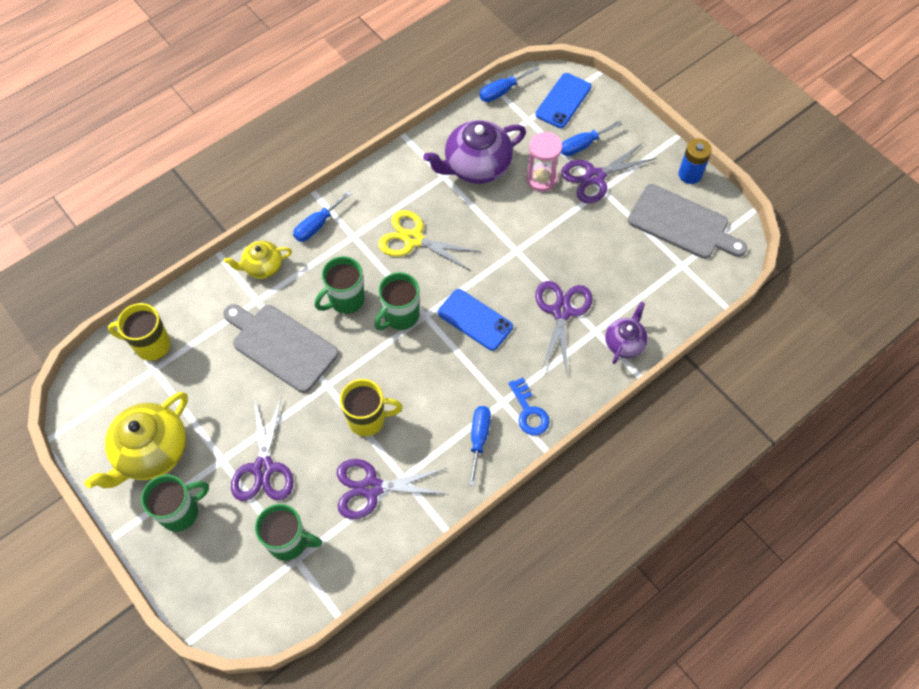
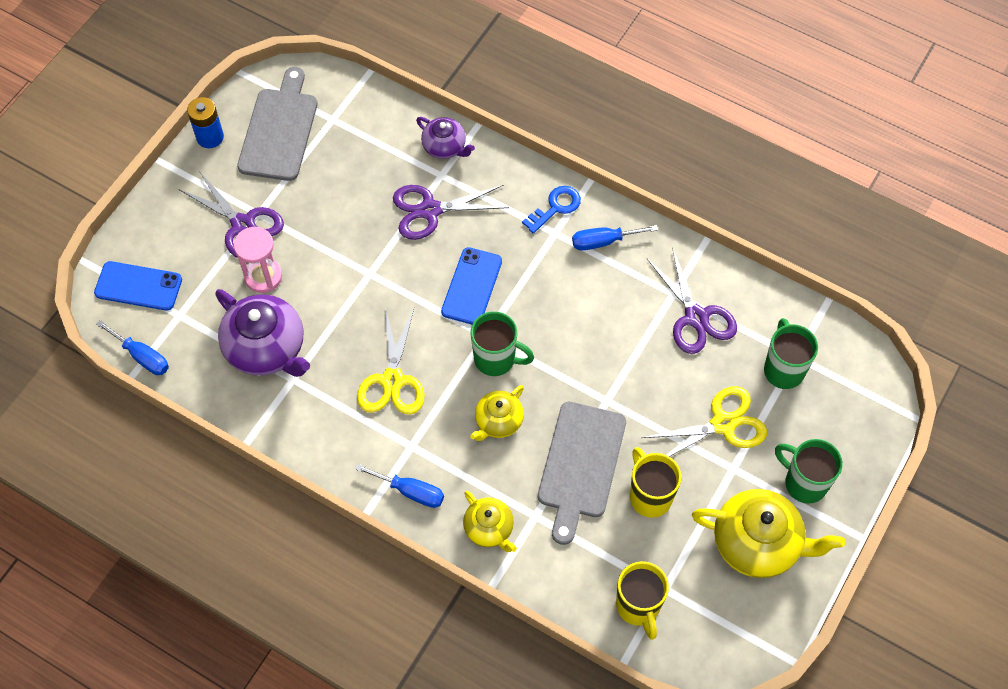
camera: 110 degrees left, 0 degrees up
purple scissors [231,399,294,501] -> yellow scissors [642,386,767,457]
green mug [315,256,365,314] -> yellow teapot [470,385,524,441]
yellow mug [340,379,402,436] -> yellow mug moved to [630,447,682,518]
blue screwdriver [561,121,622,156] -> none
purple teapot [605,302,648,364] -> purple teapot turned 150 degrees counterclockwise [416,117,475,159]

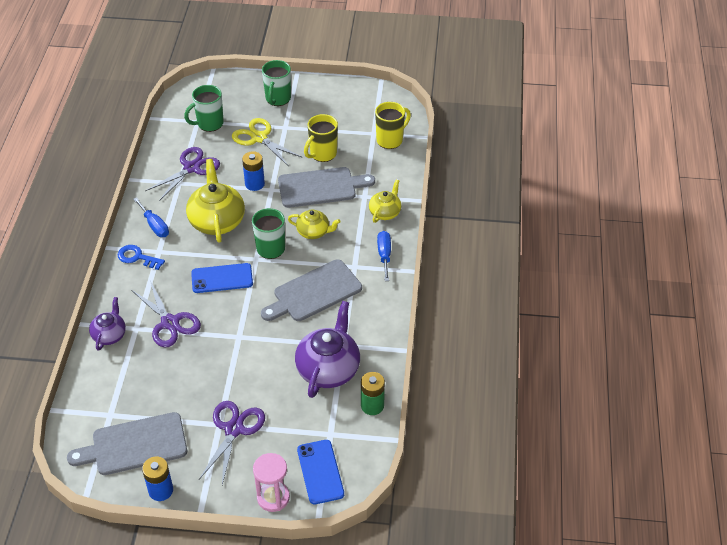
camera: 115 degrees left, 15 degrees down
blue screwdriver [96,320,169,375] -> none
pink hourglass [234,227,282,293] -> pink hourglass moved to [253,453,290,512]
yellow scissors [357,307,425,414] -> grey cutting board [261,260,362,321]
yellow teapot [692,489,845,578] -> yellow teapot moved to [186,159,245,243]
none -> blue battery [242,151,265,191]
none -> green battery [361,372,385,415]

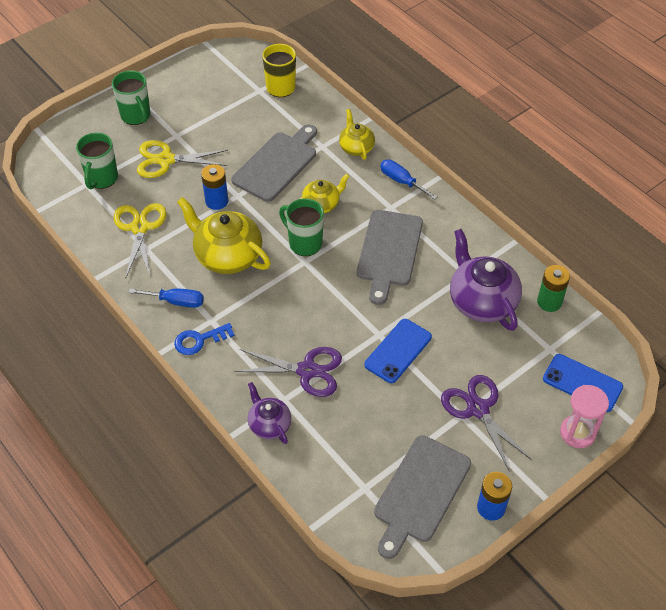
camera: 45 degrees left, 5 degrees up
purple scissors [145,147,220,201] -> yellow scissors [114,203,166,277]
blue phone [191,263,253,293] -> blue phone moved to [364,319,432,383]
yellow mug [304,114,338,162] -> none

